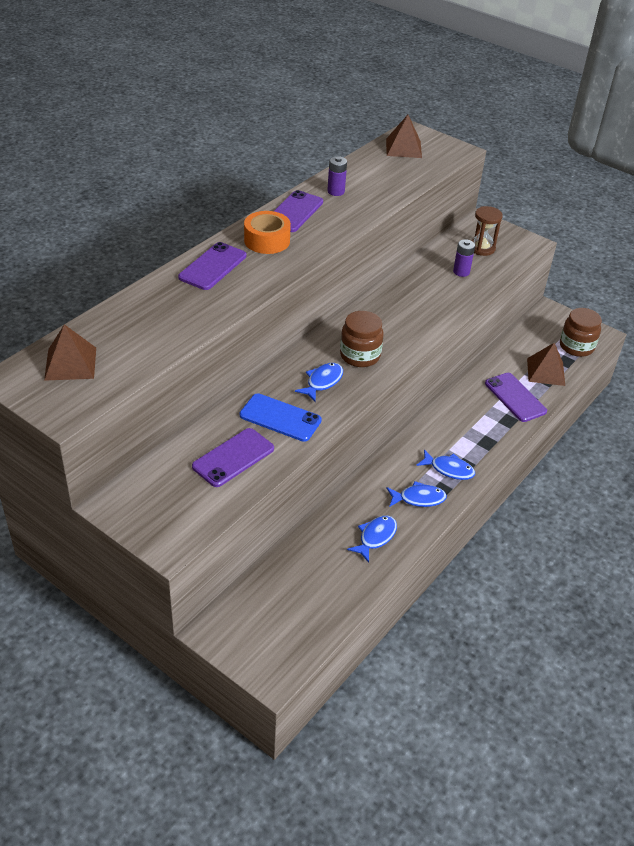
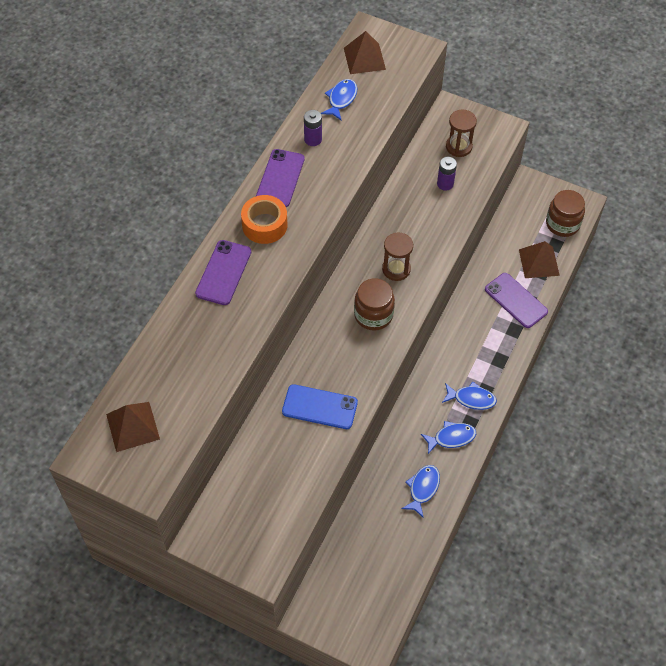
camera: 10 degrees left, 15 degrees up
purple phone [192,428,274,487] -> none
blue fish [295,363,343,402] -> blue fish moved to [321,79,358,120]
none -> brown hourglass [382,232,413,281]

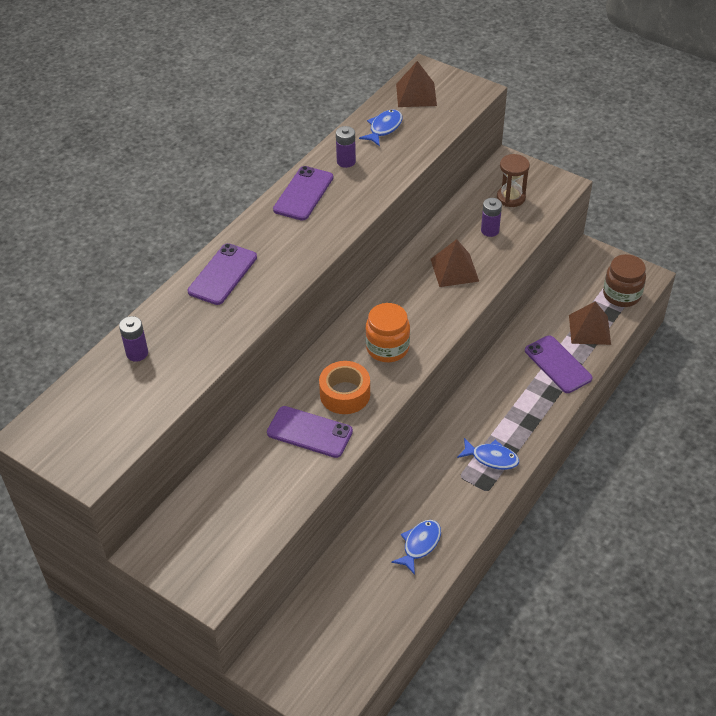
camera: 10 degrees right, 10 degrees down
brown pyramid [106,402,160,452] -> brown pyramid moved to [431,239,479,287]
orange tape [241,195,287,244] -> orange tape moved to [319,361,370,414]
blue phone [282,384,358,429] -> purple phone [267,406,353,458]
brown jar [354,278,395,331] -> orange jar [365,303,410,362]
brown hourglass [382,232,413,281] -> none
blue fish [421,421,476,454] -> none
none -> purple battery [119,316,148,362]

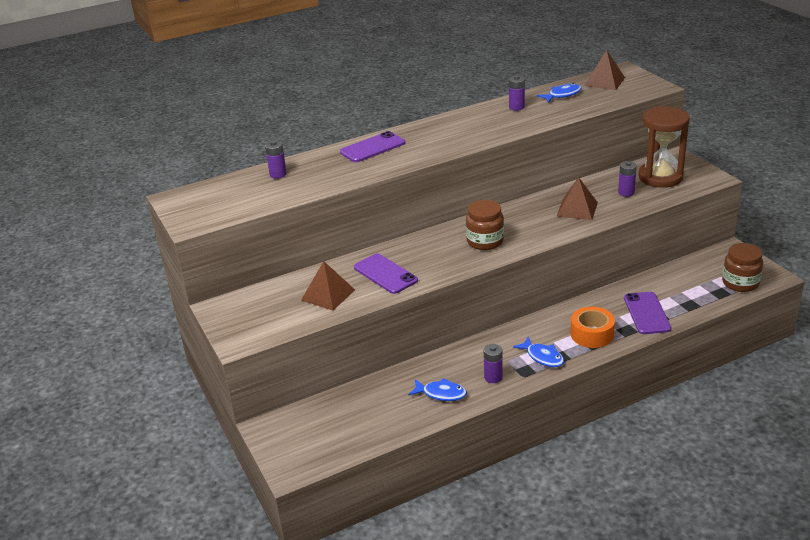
camera: 30 degrees right, 15 degrees down
purple phone [273,166,333,221] -> none
orange tape [319,361,370,414] -> orange tape moved to [571,307,615,348]
orange jar [365,303,410,362] -> brown jar [466,200,504,250]
blue fish [391,520,441,575] -> blue fish turned 45 degrees clockwise [408,378,467,401]
brown hourglass [497,154,530,207] -> brown hourglass [638,106,690,188], size x1.72
brown pyramid [569,301,611,345] -> brown pyramid moved to [301,261,355,311]
none -> purple battery [484,344,503,383]

